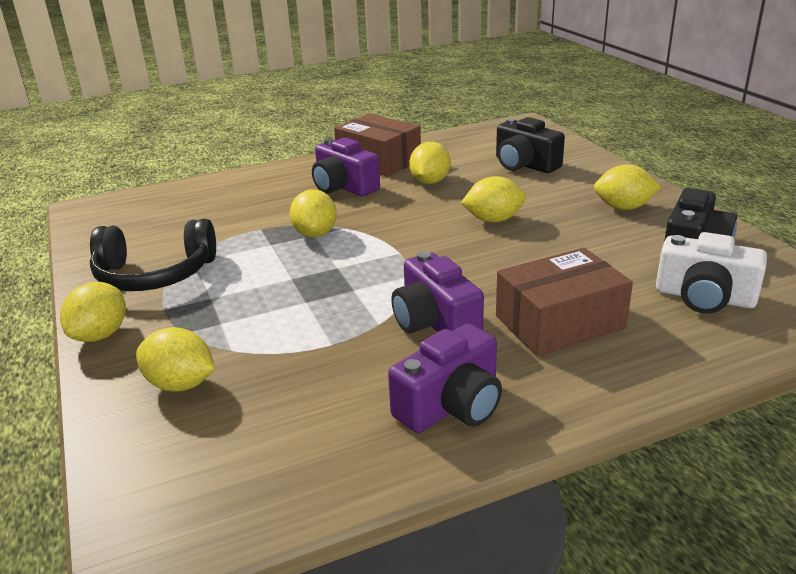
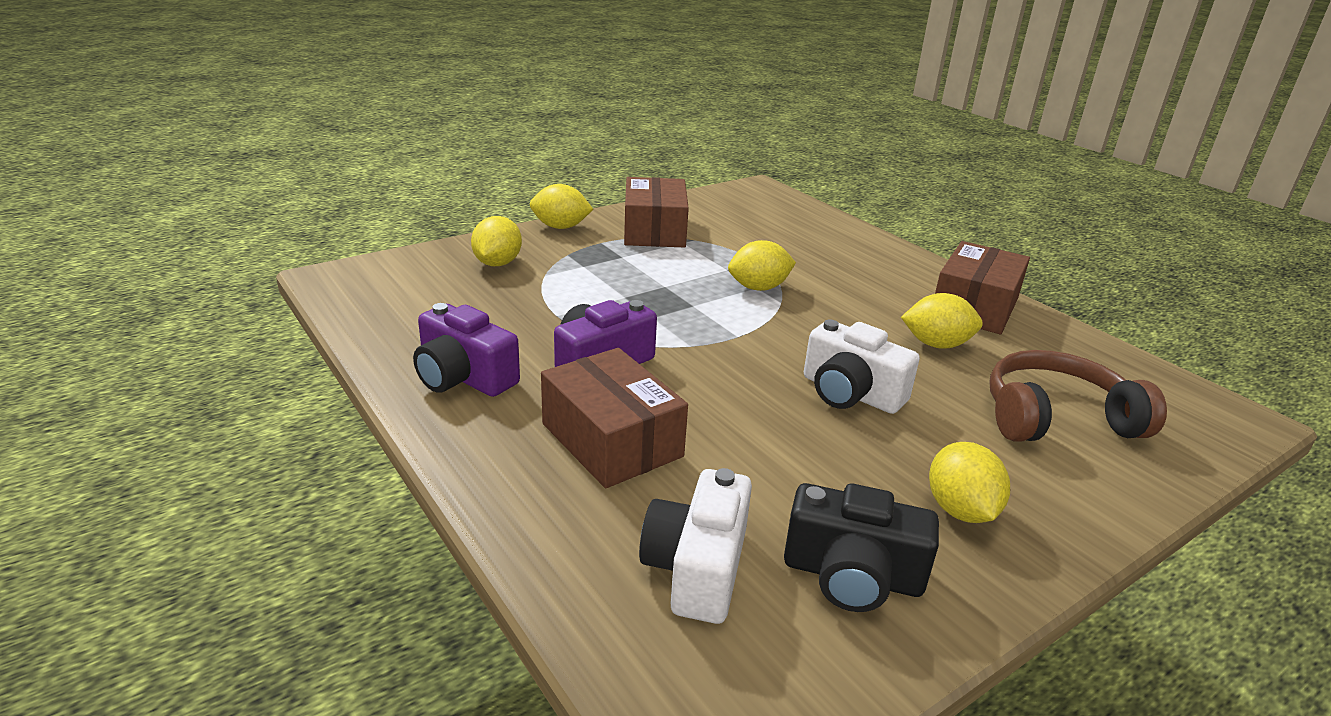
camera: 75 degrees right, 0 degrees up
black headphones [90,219,216,291] -> brown box [624,177,689,248]
purple camera [312,138,380,196] -> none
yellow lemon [461,176,526,222] -> white camera [804,319,920,414]
black camera [496,117,565,173] -> brown headphones [989,350,1167,442]

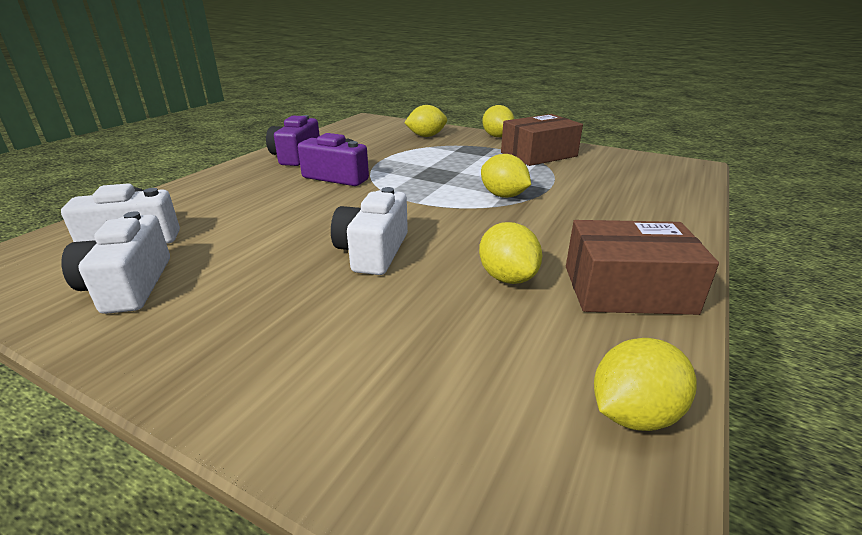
camera: 65 degrees right, 0 degrees up
brown box [541,348,688,488] -> none
black camera [784,483,939,612] -> white camera [61,211,170,314]
yellow lemon [929,442,1010,523] -> yellow lemon moved to [594,338,697,431]
brown headphones [989,350,1167,442] -> none

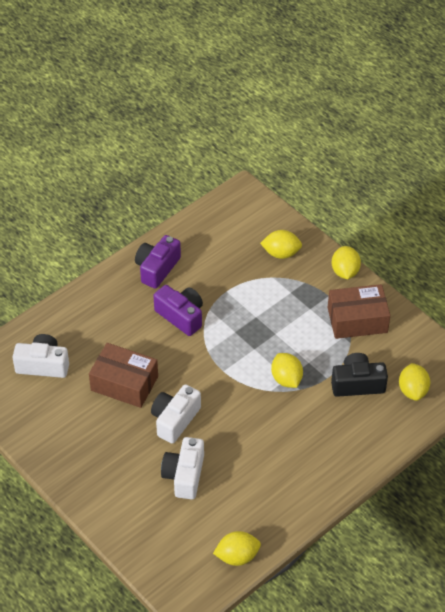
camera: 20 degrees right, 20 degrees up
white camera [61,211,170,314] -> white camera moved to [161,437,204,500]
yellow lemon [479,222,542,284] -> yellow lemon moved to [399,363,430,401]
brown box [566,220,719,315] -> brown box moved to [89,343,158,408]
none -> black camera [331,353,388,397]

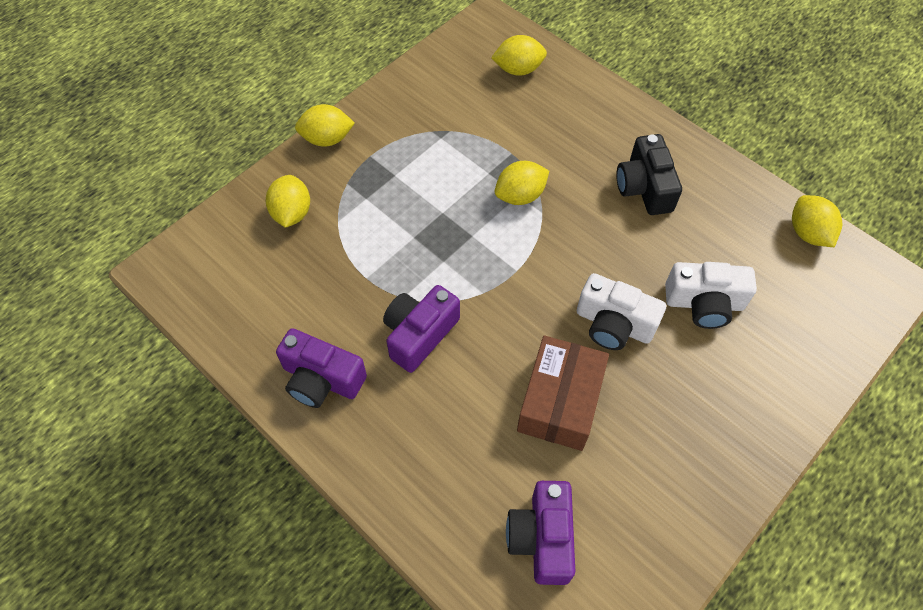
camera: 95 degrees left, 10 degrees up
white camera [12,334,69,378] -> purple camera [506,481,575,585]
brown box [328,284,390,339] -> none
black camera [331,353,388,397] -> black camera moved to [616,134,682,215]

